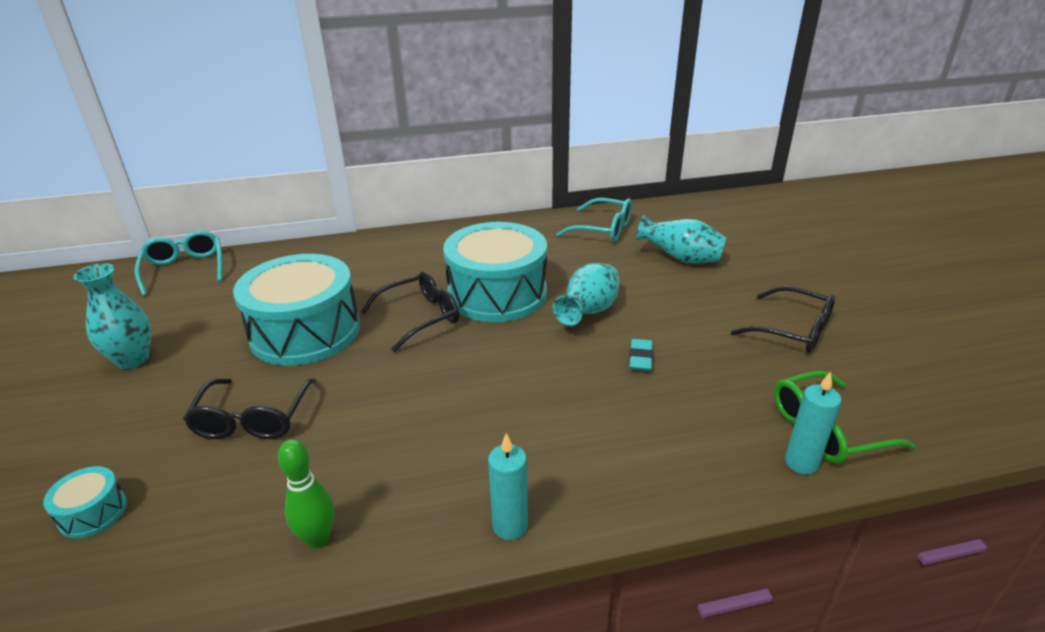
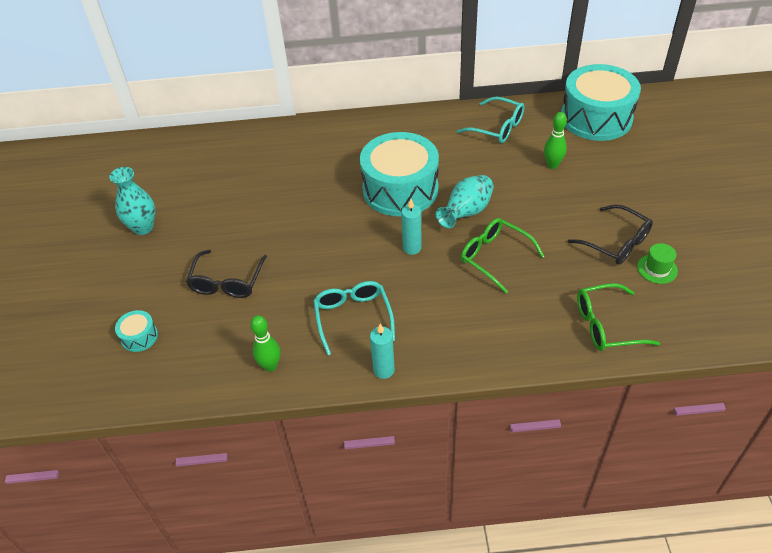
camera: 10 degrees right, 15 degrees up
turquoise glasses [135,231,222,296] -> turquoise glasses moved to [313,281,395,356]
turquoise drum [233,254,360,366] -> turquoise drum moved to [561,64,641,141]
black glasses [361,271,459,352] -> none
turquoise eraser [629,339,653,371] -> green glasses [461,218,545,294]
turquoise vase [636,215,726,264] -> green bowling pin [544,112,567,169]
turquoise candle [785,371,841,474] -> turquoise candle moved to [401,199,422,255]
none -> green hat [637,243,678,284]

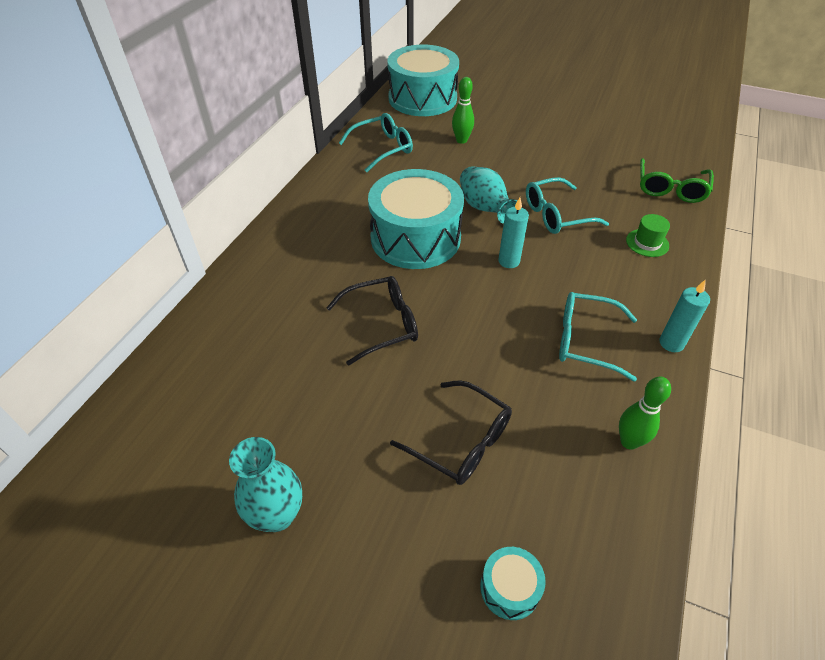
camera: 65 degrees left, 0 degrees up
green glasses [461,218,545,294] -> turquoise glasses [526,177,609,234]
black glasses [568,204,653,265] -> black glasses moved to [326,276,418,366]
green hat [637,243,678,284] -> green hat moved to [626,214,670,257]

